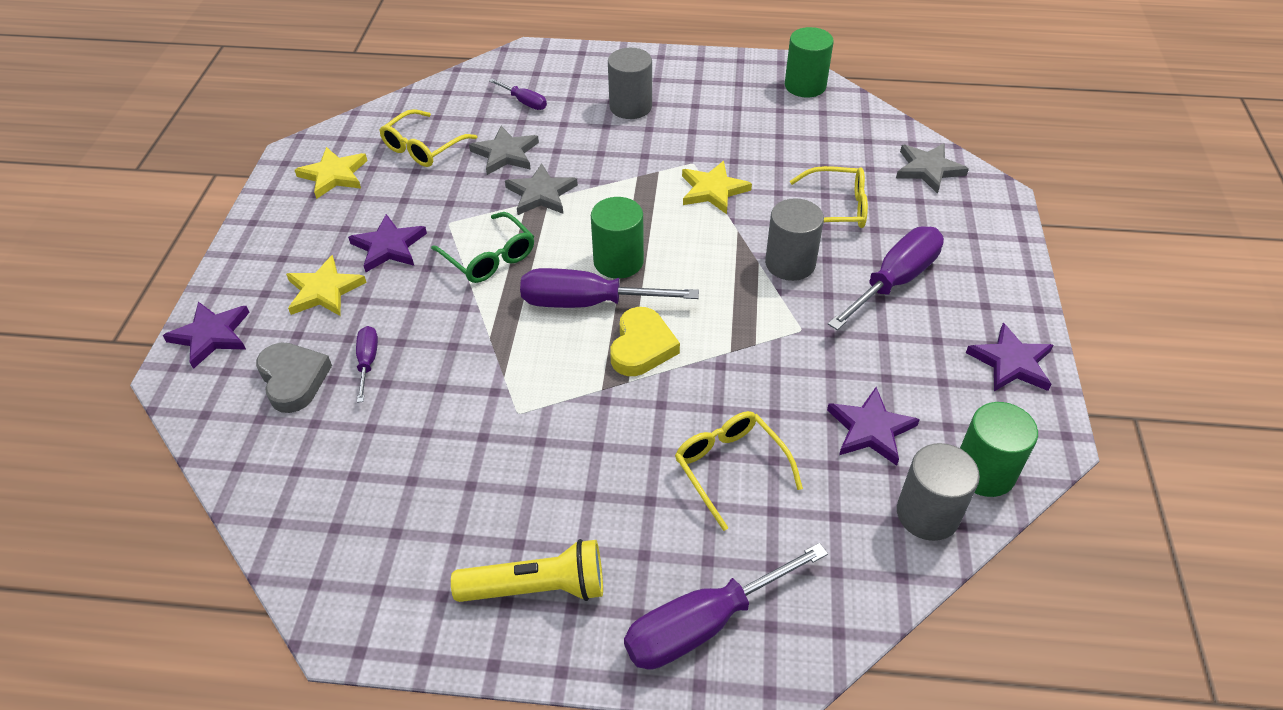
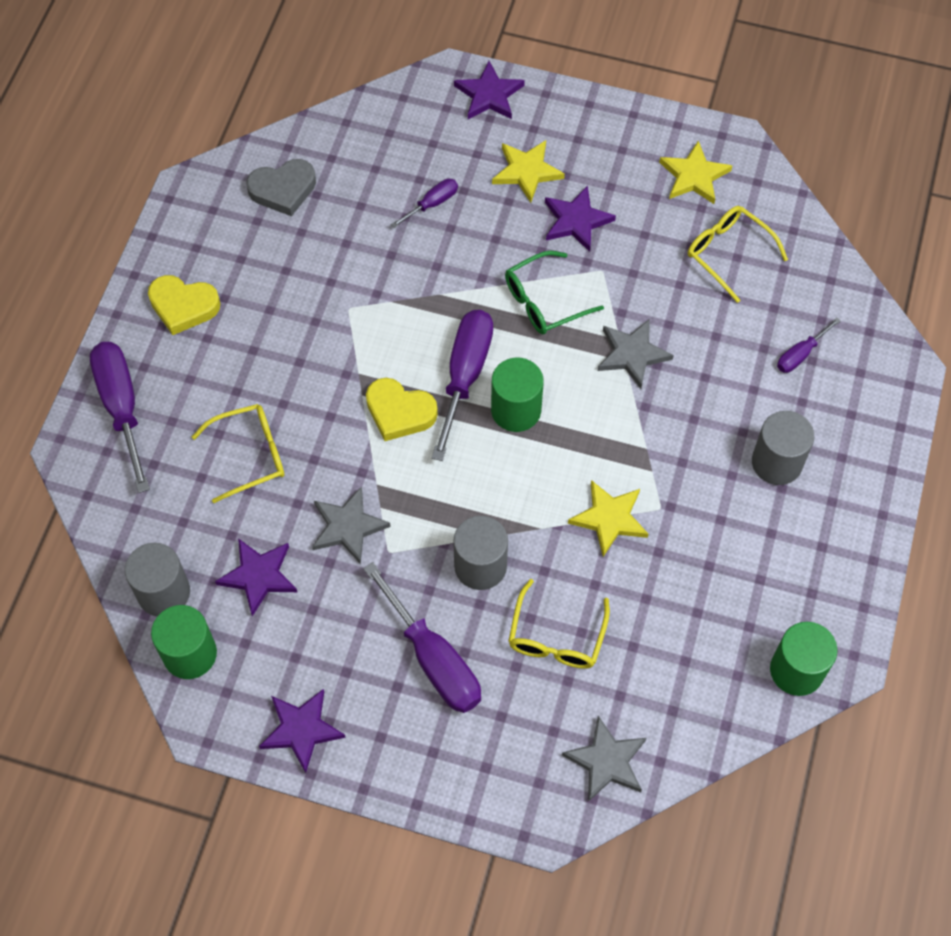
camera: 100 degrees right, 15 degrees up
grey heart [256,342,332,413] -> grey heart moved to [246,159,316,216]
purple screwdriver [356,326,378,403] -> purple screwdriver turned 45 degrees counterclockwise [391,178,458,228]
yellow flashlight [451,539,603,602] -> yellow heart [148,275,221,335]
grey star [469,126,539,175] -> grey star moved to [312,486,391,564]

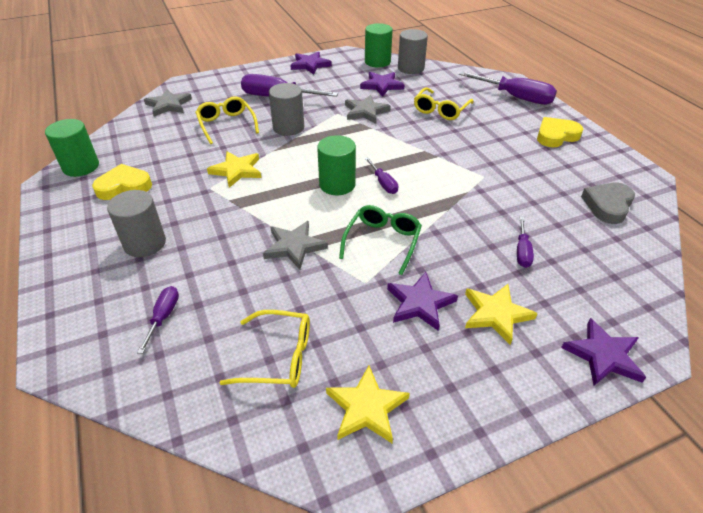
camera: 140 degrees right, 20 degrees down
yellow heart [366,378,438,441] -> yellow heart moved to [92,164,152,200]
purple screwdriver [432,310,493,461] -> purple screwdriver [365,158,398,194], size x0.51

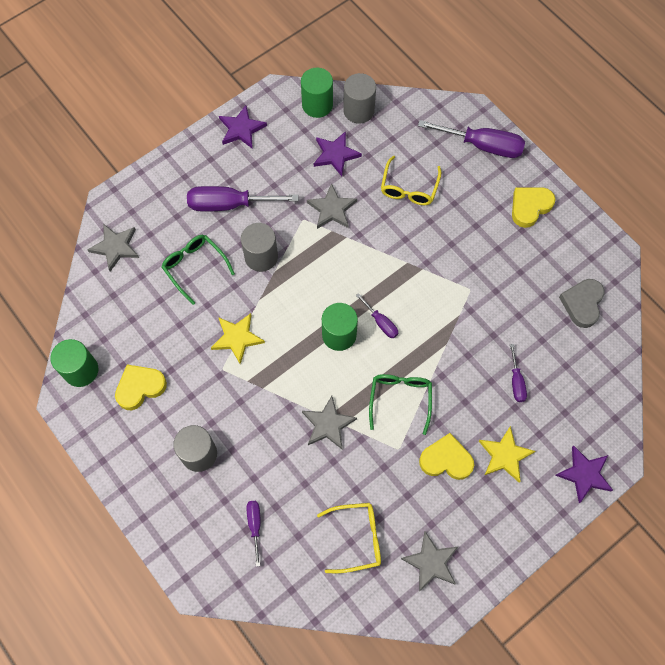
camera: 15 degrees left, 25 degrees up
yellow glasses [195,96,259,144] -> green glasses [162,235,235,305]
yellow star [326,366,410,443] -> grey star [401,532,458,592]
purple star [387,272,458,331] -> yellow heart [419,433,474,480]

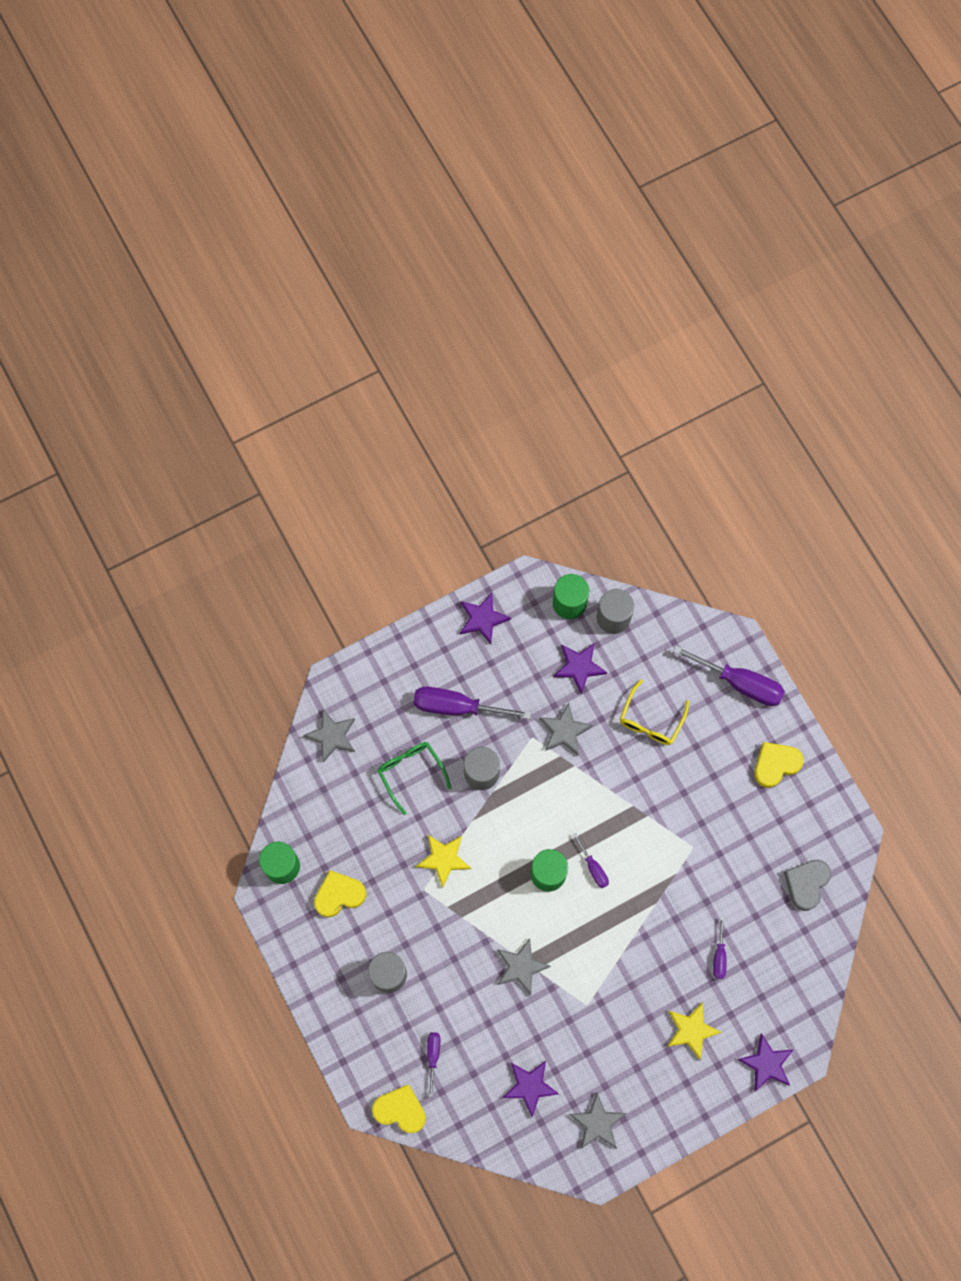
camera: 10 degrees right, 5 degrees up
yellow glasses [317,503,381,573] -> purple star [503,1061,559,1117]
green glasses [369,374,432,435] -> none
yellow heart [419,433,474,480] -> yellow heart moved to [372,1084,426,1133]

